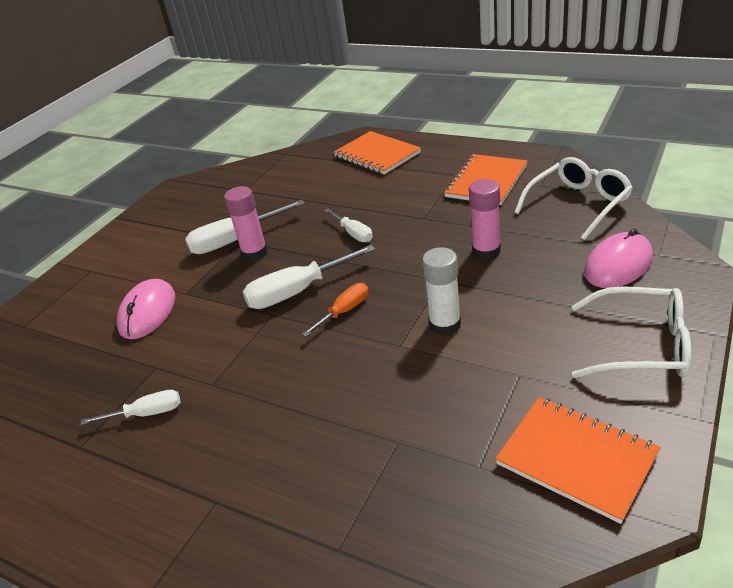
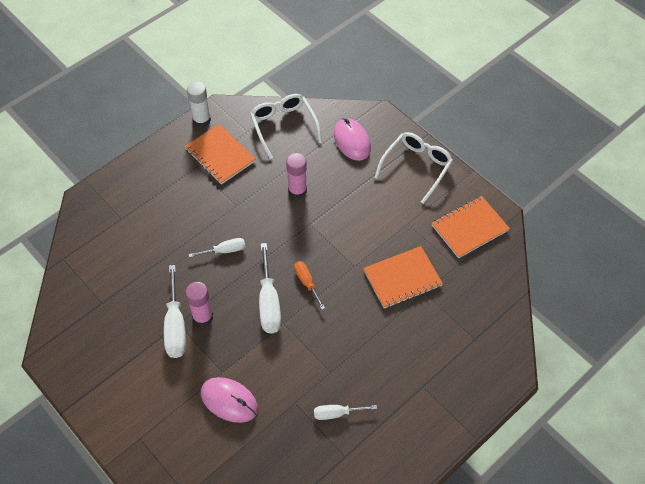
camera: 75 degrees left, 20 degrees up
white screwdriver [81,390,181,425] -> white screwdriver turned 105 degrees counterclockwise [314,405,377,420]
orange notebook [334,131,421,175] -> orange notebook moved to [363,246,443,309]
white glue stick [422,247,461,335] -> white glue stick moved to [187,82,211,127]

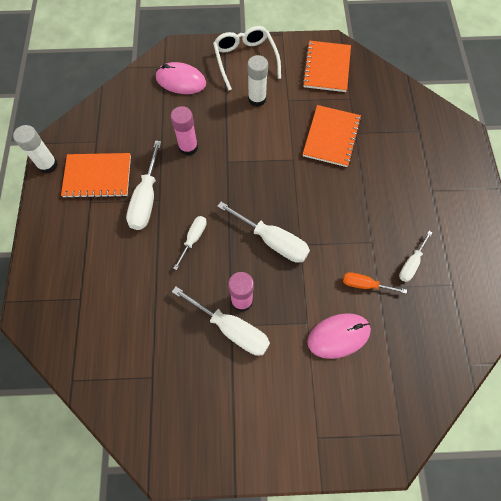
camera: 50 degrees left, 10 degrees up
white glasses [250,94,322,159] -> none
orange screwdriver [294,261,325,310] -> orange screwdriver moved to [343,272,407,294]
none -> white screwdriver [126,141,161,230]
none -> white glue stick [247,55,268,107]

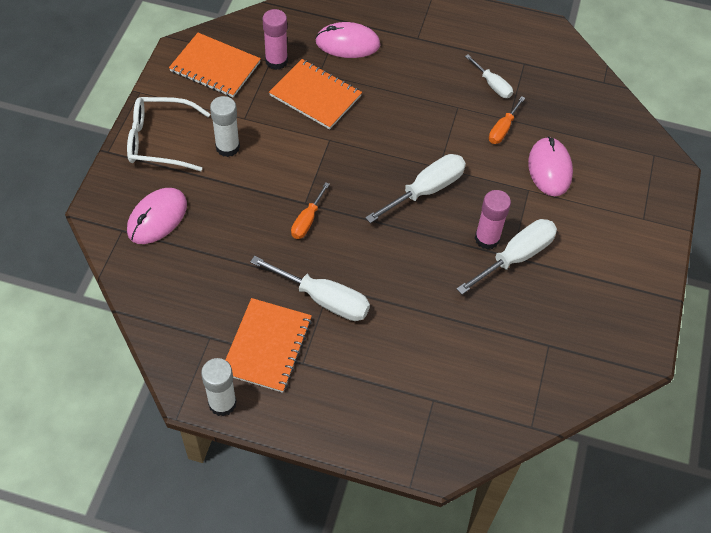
camera: 75 degrees left, 10 degrees down
pink glue stick [171,106,198,156] -> pink glue stick moved to [263,9,288,70]
white screwdriver [173,216,207,270] -> none
none -> orange screwdriver [291,182,330,239]
none -> pink mouse [315,22,380,58]

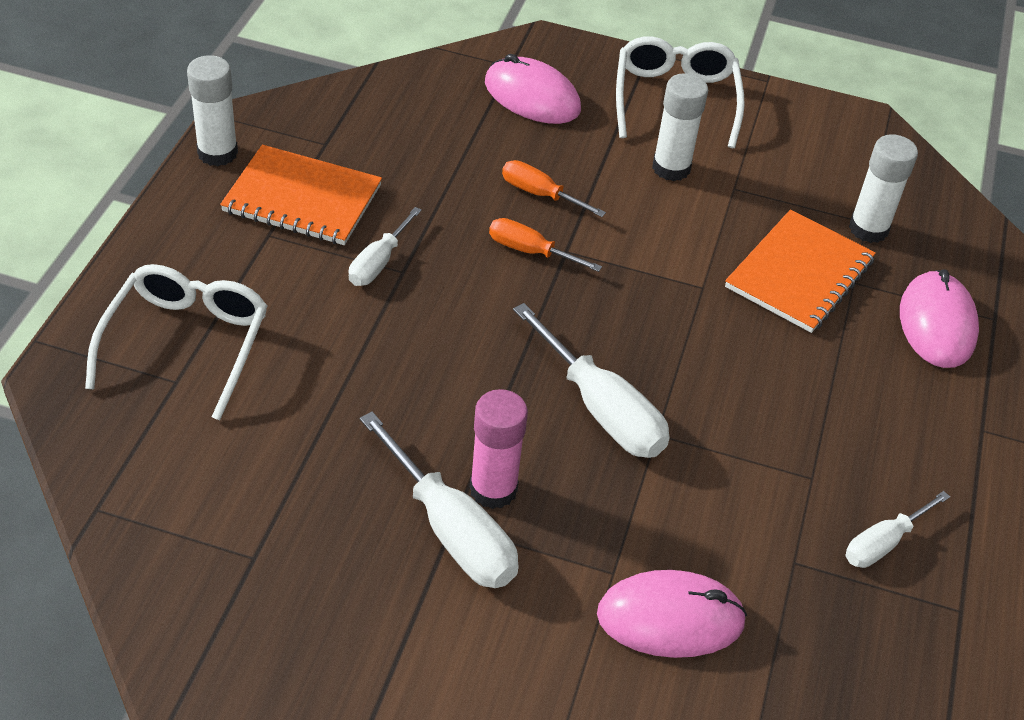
camera: 90 degrees right, 10 degrees down
orange notebook [169,33,261,97] -> none
white screwdriver [250,256,370,321] -> white screwdriver [349,207,422,286], size x0.59
pink glue stick [263,9,288,70] -> white glue stick [849,134,918,243]
orange screwdriver [489,96,525,144] -> orange screwdriver moved to [502,160,606,217]
none -> white glasses [85,264,268,420]

